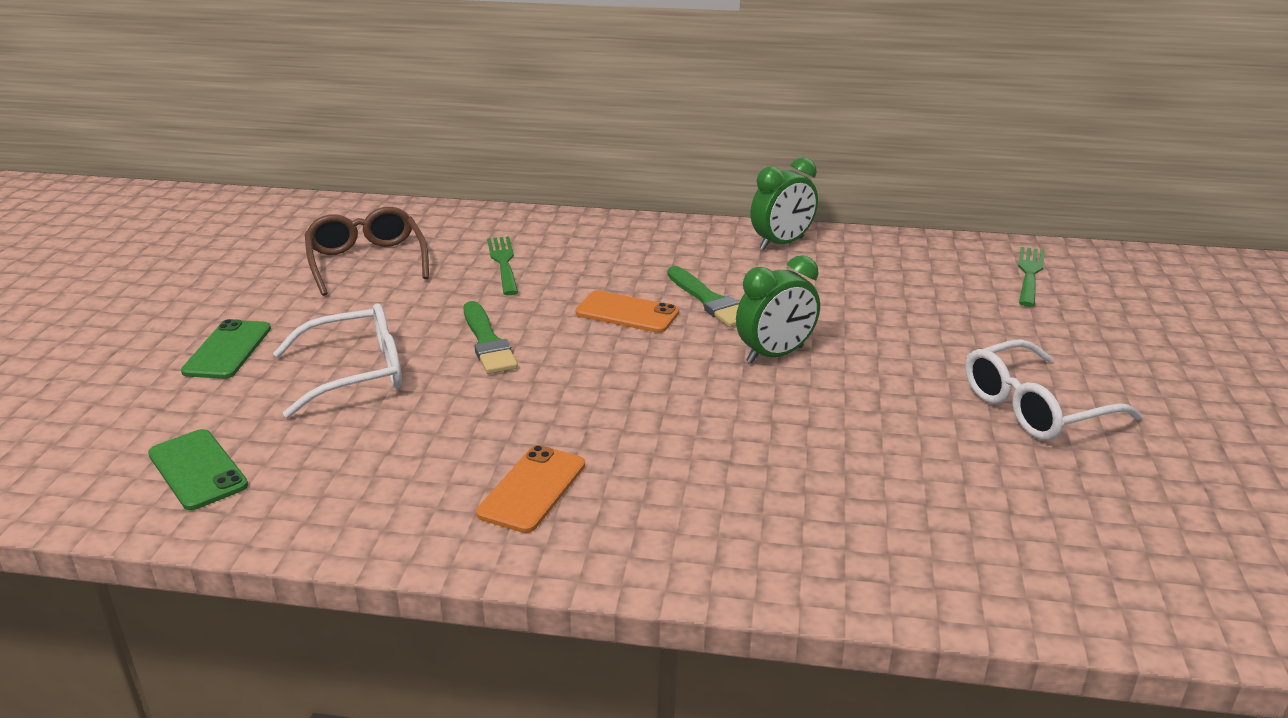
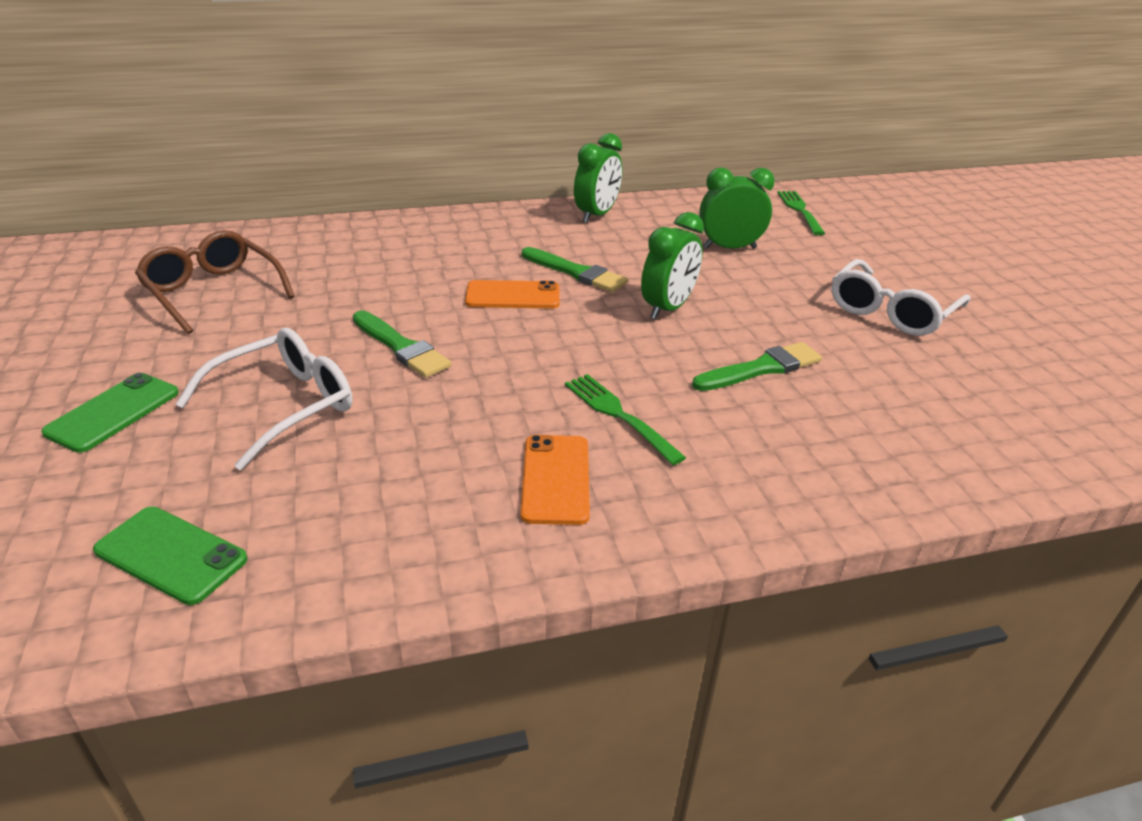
camera: 25 degrees left, 5 degrees up
green phone [181,319,271,379] -> green phone turned 45 degrees clockwise [42,373,179,453]
green fork [487,237,518,295] -> green fork moved to [565,374,686,465]
none -> green brush [692,342,822,391]
none -> green clock [699,168,775,249]

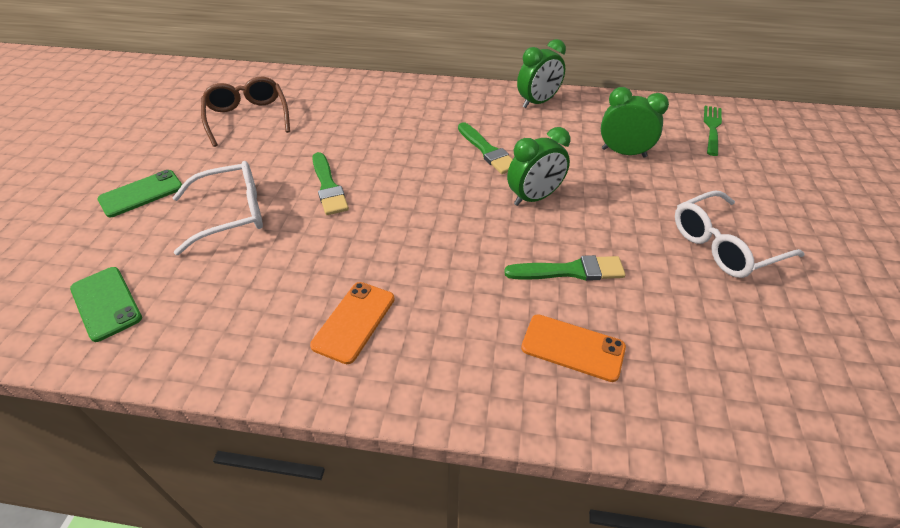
camera: 25 degrees right, 10 degrees up
orange phone [465,280,560,309] -> orange phone moved to [521,314,626,382]
green fork [565,374,686,465] -> none

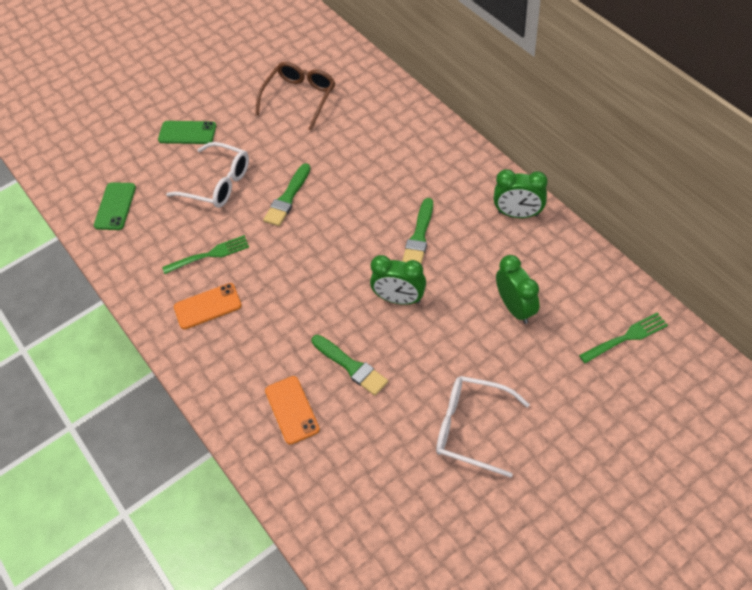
camera: 50 degrees right, 10 degrees up
none -> green fork [162,235,249,274]

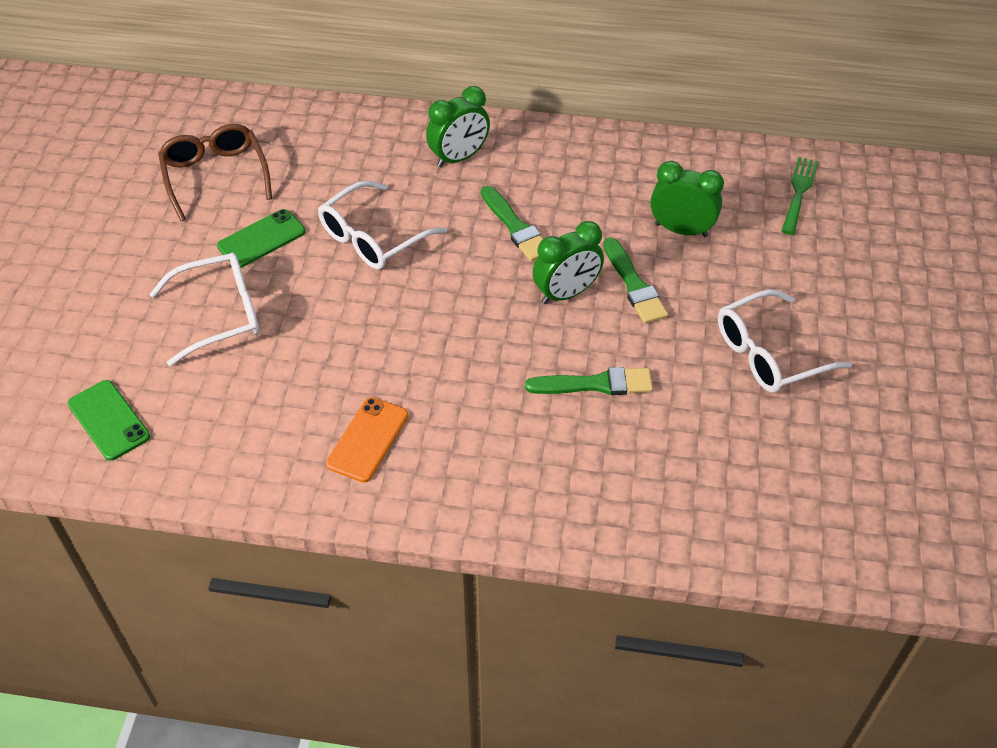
camera: 50 degrees left, 5 degrees down
green phone [158,121,216,144] -> green phone moved to [217,209,306,268]
green fork [162,235,249,274] -> none
green brush [263,163,311,226] -> green brush moved to [603,237,668,324]
orange phone [265,376,320,445] -> none
green clock [494,169,548,218] -> green clock moved to [426,86,490,167]
none -> white glasses [318,181,447,270]

